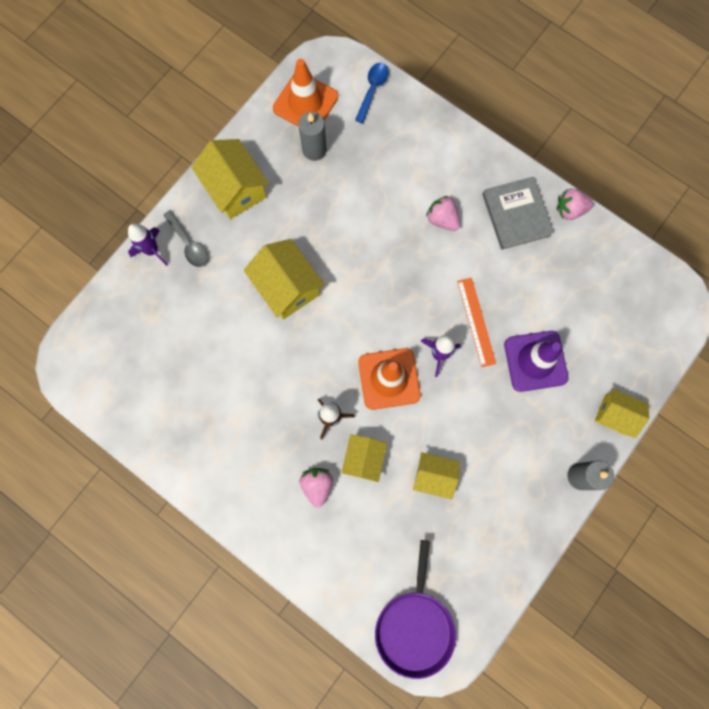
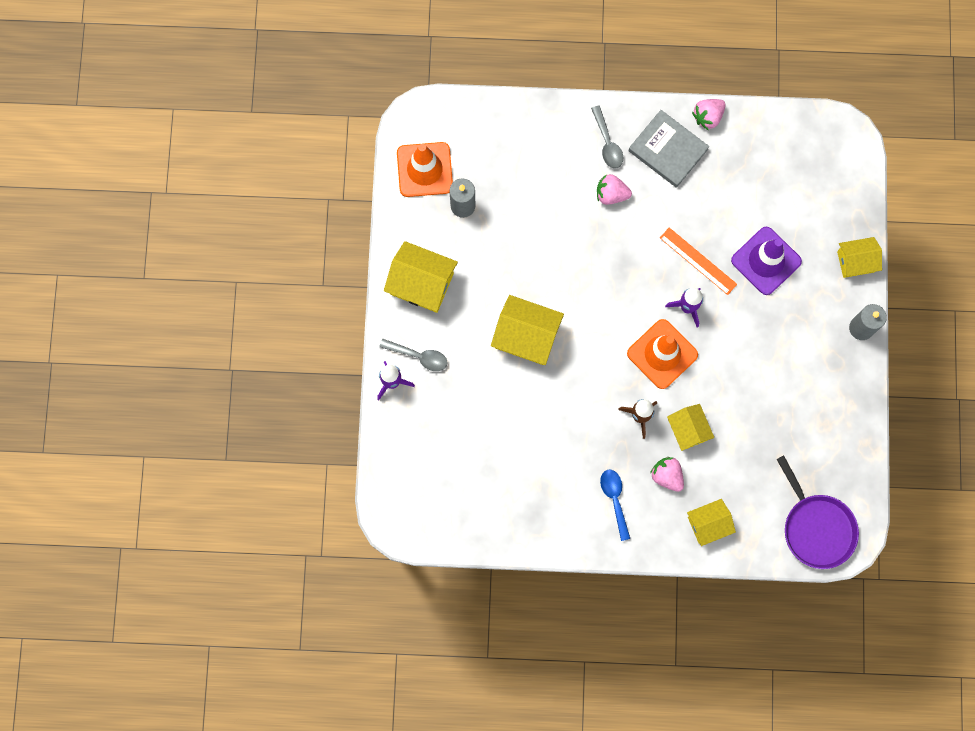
camera: 35 degrees left, 0 degrees up
blue spoon [355,63,388,123] -> blue spoon moved to [600,470,630,541]
yellow house [413,452,460,499] -> yellow house moved to [687,499,736,546]
none -> grey spoon [591,106,623,169]

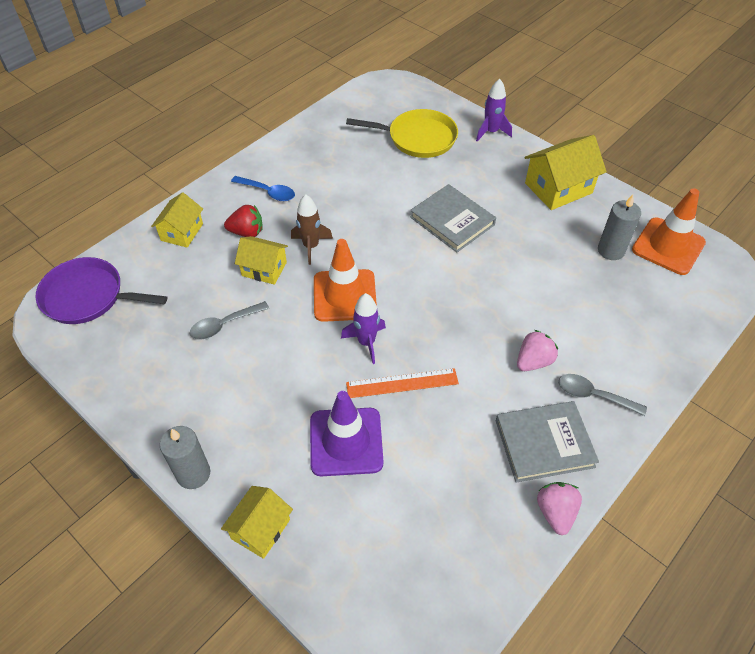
camera: 130 degrees right, 25 degrees down
grey spoon [379,339,448,371] -> grey spoon moved to [190,301,269,340]
yellow house [491,295,564,365] -> grey book [410,184,496,252]
pink strawberry [650,457,684,492] -> red strawberry [224,205,263,237]
none -> yellow pan [346,109,458,158]

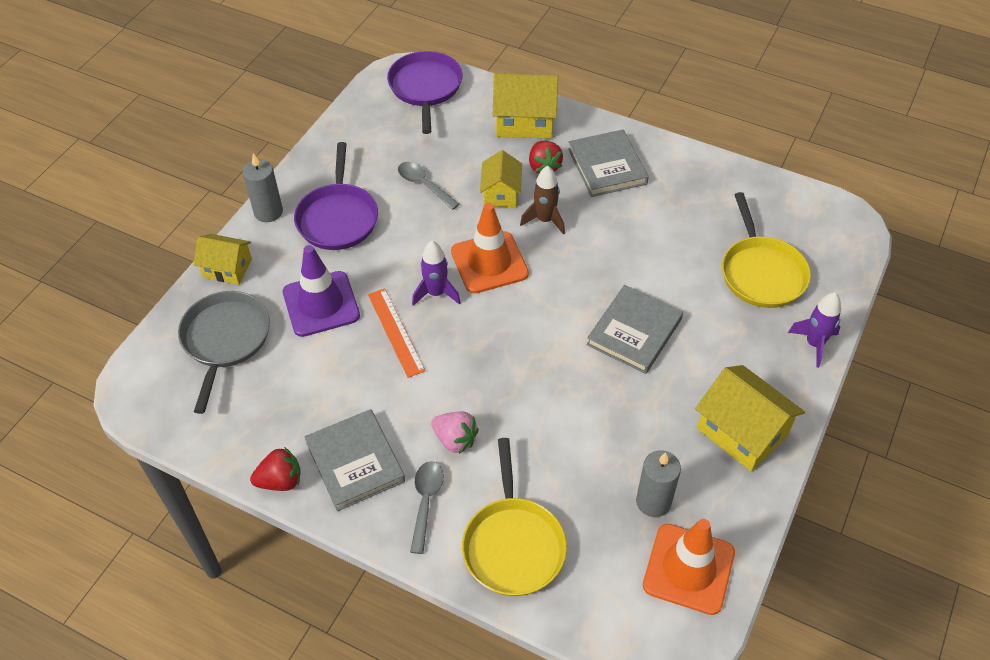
camera: 75 degrees right, 0 degrees up
yellow house [151,192,203,247] -> yellow house [493,74,558,139], size x1.57
blue spoon [231,176,295,201] -> grey book [568,129,649,197]
pink strawberry [537,482,582,535] -> red strawberry [250,447,301,491]
none -> grey pan [178,291,270,414]
none -> purple pan [294,142,378,250]
none -> yellow pan [462,438,567,596]

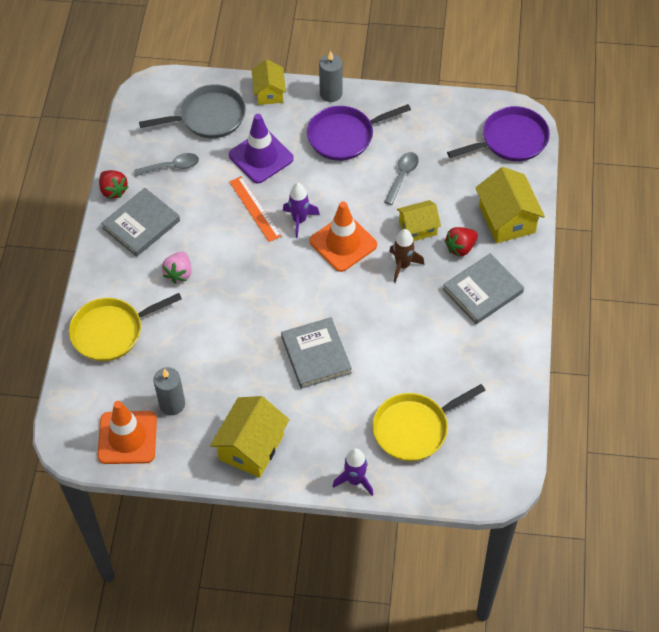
camera: 70 degrees right, 5 degrees up
orange ruler [368,288,425,378] -> orange ruler turned 75 degrees counterclockwise [229,176,281,242]
grey spoon [410,461,444,554] -> grey spoon moved to [134,153,199,177]
grey book [586,285,683,374] -> grey book turned 60 degrees clockwise [281,317,352,389]

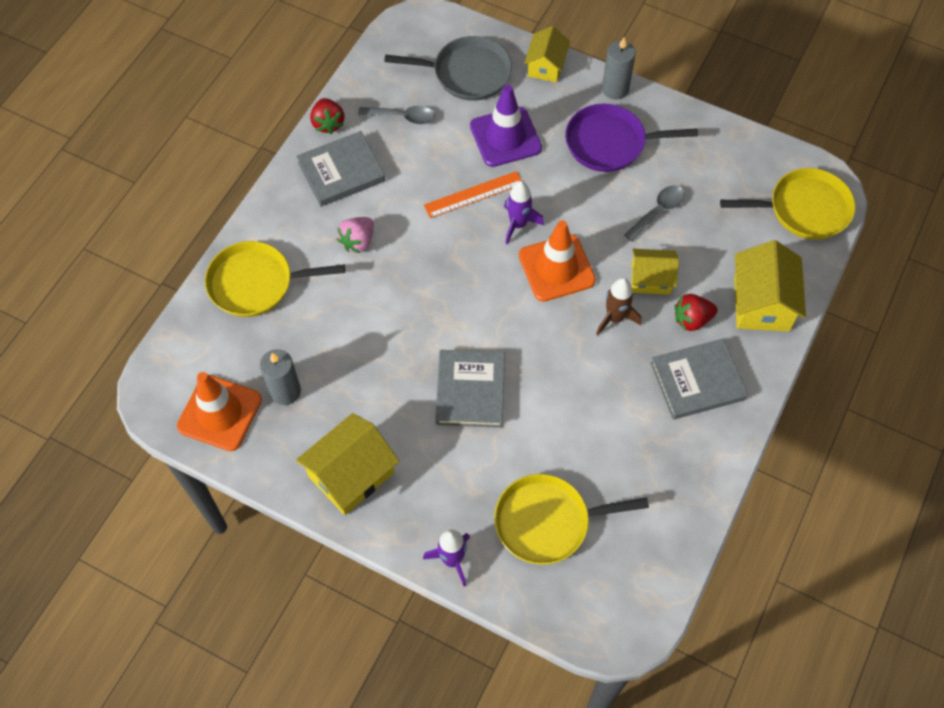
camera: 20 degrees right, 5 degrees up
orange ruler [229,176,281,242] -> orange ruler turned 75 degrees clockwise [424,171,522,218]
purple pan [447,106,550,161] -> yellow pan [720,168,856,240]

